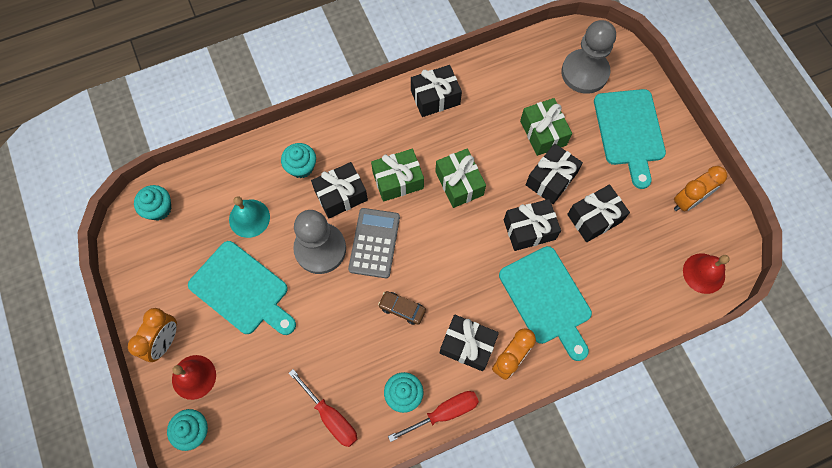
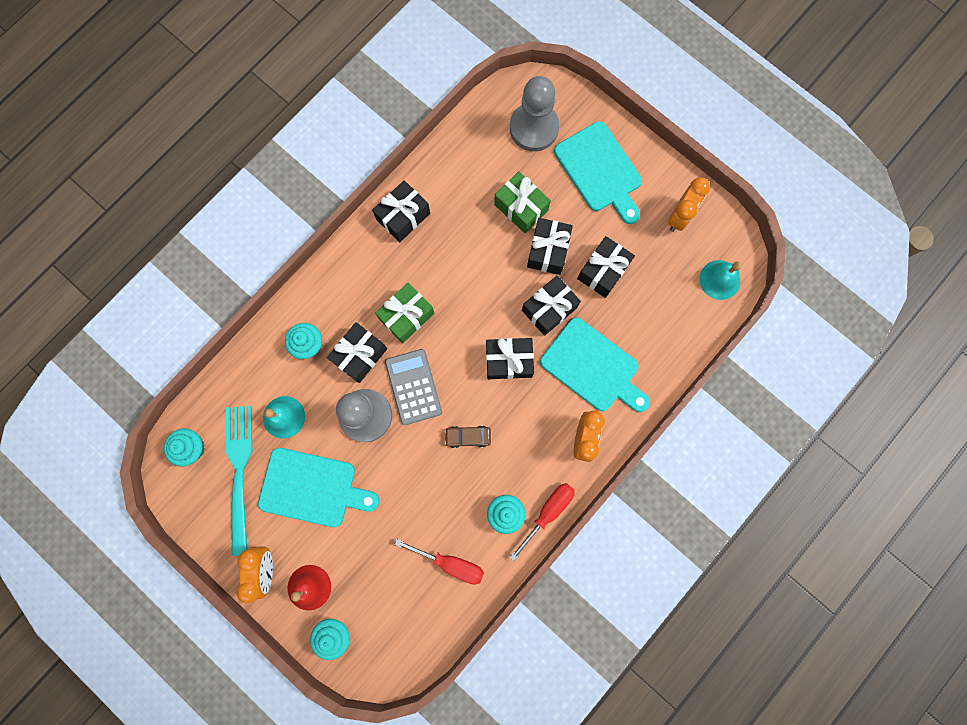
camera: 25 degrees left, 10 degrees up
green gift [435,149,486,208] -> none
black gift [440,314,499,371] -> black gift moved to [486,338,534,379]
red bell [683,253,730,294] -> turquoise bell [700,260,742,300]
none -> turquoise fork [226,406,252,556]

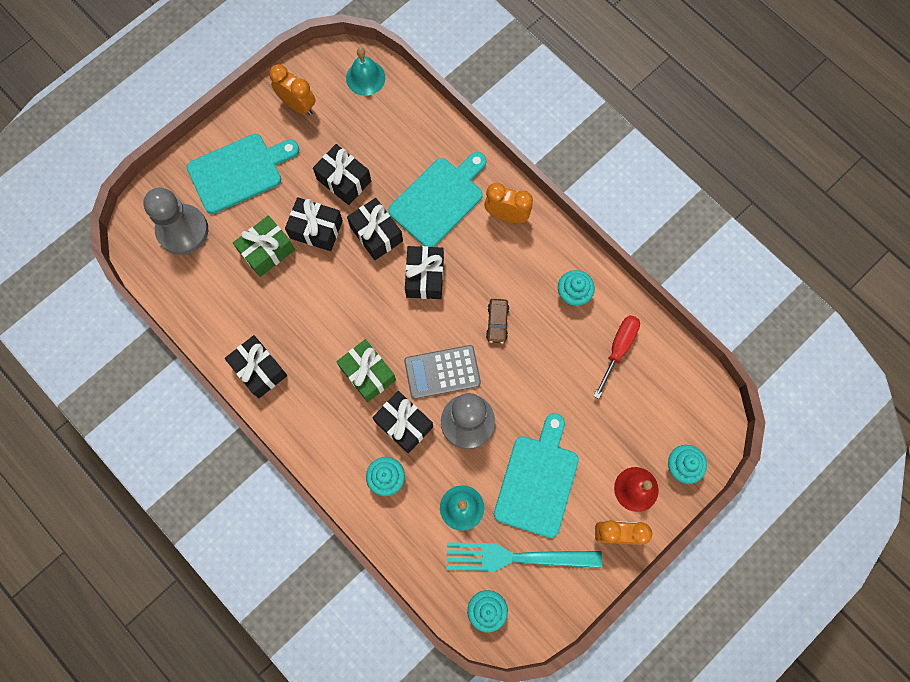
camera: 85 degrees left, 5 degrees down
red screwdriver [509,483,575,561] -> none

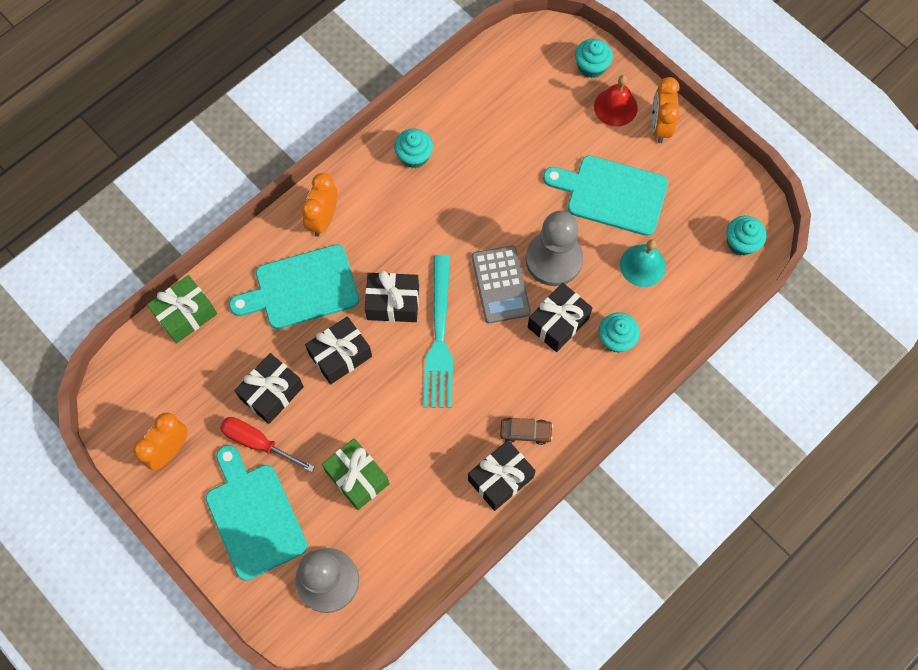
camera: 90 degrees left, 5 degrees down
black gift [285,197,343,251] -> none
green gift [336,339,396,402] -> green gift moved to [147,275,217,343]
turquoise bell [346,48,385,96] -> none
turquoise cutting board [388,152,486,247] -> turquoise cutting board turned 60 degrees counterclockwise [229,244,359,329]
turquoise fork [447,542,602,571] -> turquoise fork moved to [424,255,453,408]
brown car [486,299,509,344] -> brown car moved to [500,418,553,445]
red screwdriver [594,315,640,399] -> red screwdriver moved to [220,417,315,472]

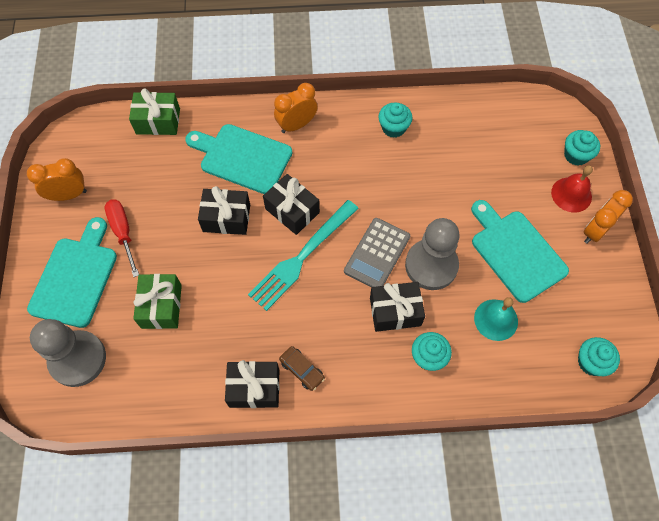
camera: 40 degrees right, 5 degrees down
black gift [235,353,304,424] -> none

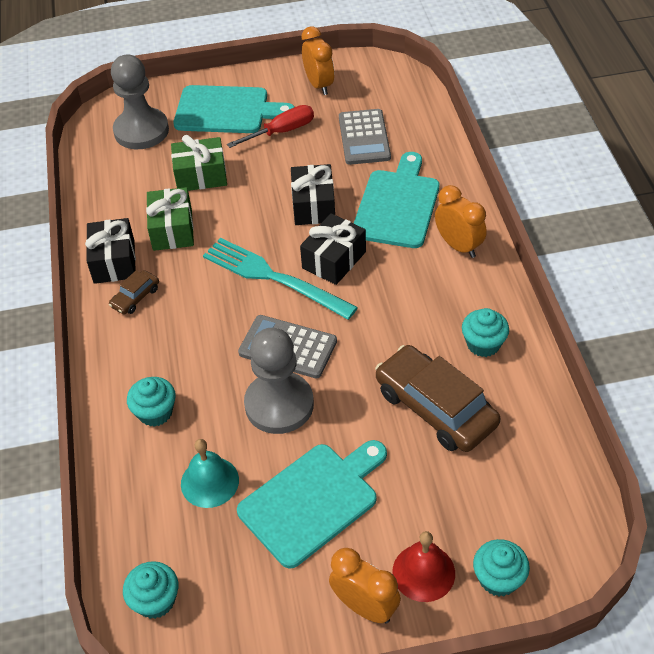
camera: 85 degrees right, 15 degrees down
green gift [129,88,180,135] -> green gift moved to [146,187,194,251]
black gift [370,282,425,332] -> none
none -> grey calculator [339,109,391,165]
none -> brown car [375,345,500,452]

